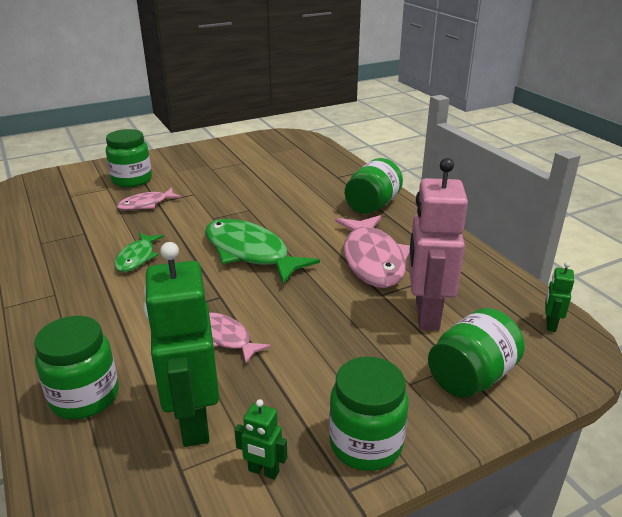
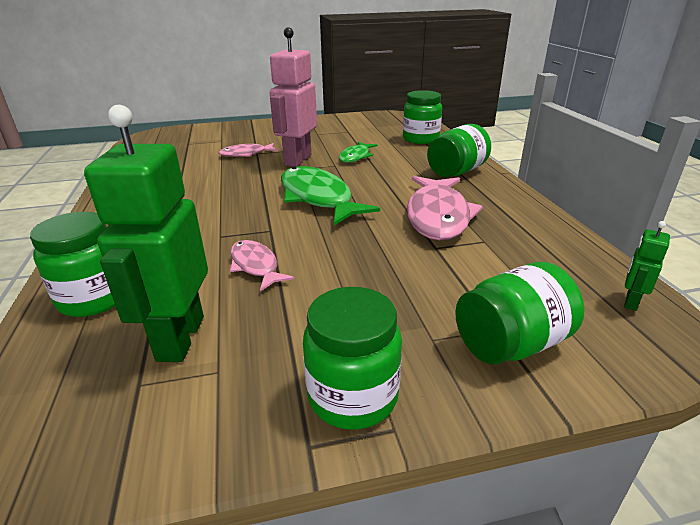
camera: 15 degrees right, 0 degrees up
green jar [106,129,152,187] -> green jar moved to [403,90,442,144]
green fish [114,233,164,272] -> green fish moved to [339,142,377,163]
green robot [234,399,287,480] -> none
pink robot [409,158,468,331] -> pink robot moved to [269,27,317,167]

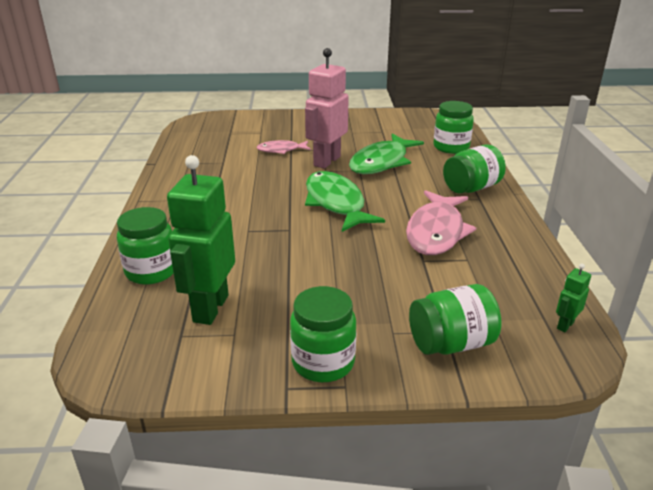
camera: 10 degrees right, 0 degrees up
pink fish [230,240,294,291] -> none
green fish [339,142,377,163] -> green fish [349,134,424,174], size x1.84

